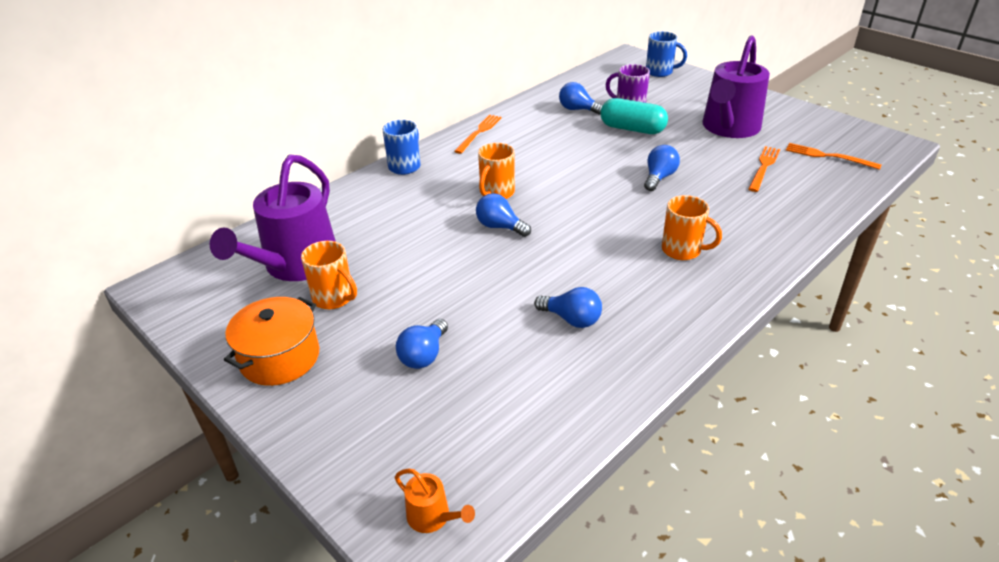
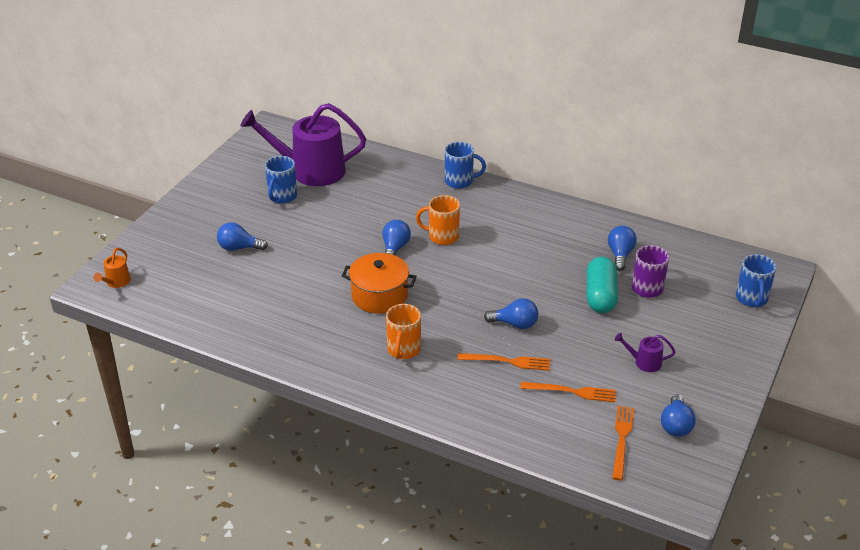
camera: 70 degrees right, 0 degrees up
orange pot [224,297,319,386] -> orange pot moved to [342,253,417,314]
orange mug [301,241,357,309] -> blue mug [265,156,297,204]
orange fork [454,115,501,154] -> orange fork moved to [457,353,550,371]
blue light bulb [534,287,602,328] -> blue light bulb moved to [661,394,695,437]
purple watering can [702,35,770,138] -> purple watering can [615,333,675,372], size x0.41

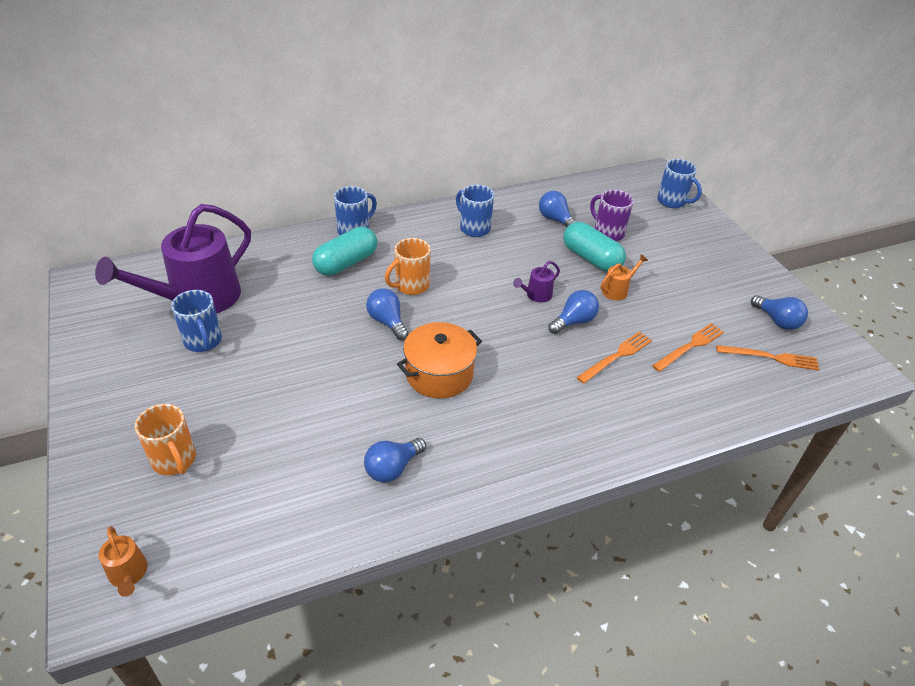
camera: 50 degrees left, 5 degrees up
blue light bulb [217,222,268,251] -> blue light bulb moved to [364,438,426,483]
orange mug [386,304,421,359] -> orange mug moved to [135,404,196,475]
orange fork [612,406,634,480] -> orange fork turned 135 degrees clockwise [716,345,820,371]
purple watering can [615,333,675,372] -> purple watering can moved to [513,261,560,302]
none -> turquoise capsule [312,227,377,276]
none -> blue mug [456,185,494,237]
none -> orange watering can [600,254,648,300]

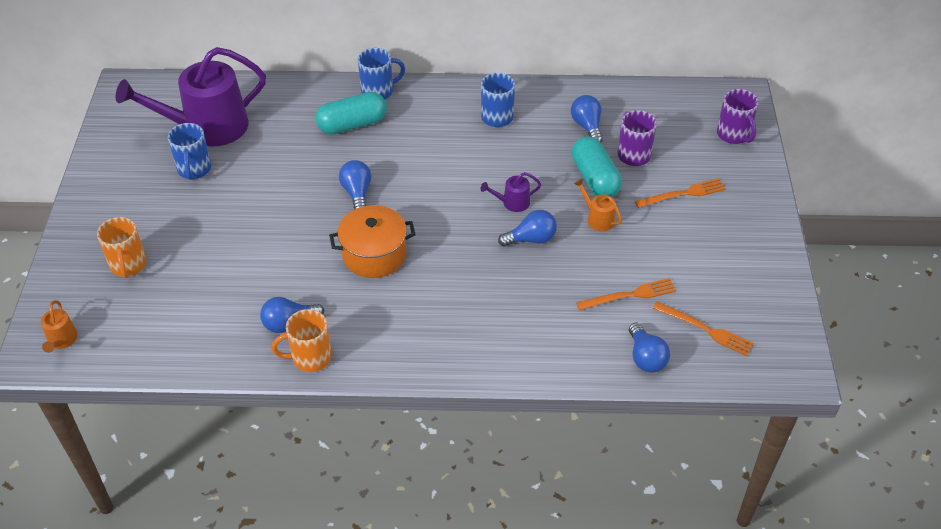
camera: 25 degrees right, 5 degrees up
orange mug [385,238,431,295] -> orange mug moved to [271,309,332,372]
orange fork [576,331,652,384] -> orange fork moved to [635,178,726,208]
orange watering can [600,254,648,300] -> orange watering can turned 120 degrees counterclockwise [574,178,622,232]
blue mug [657,159,702,208] -> purple mug [717,89,759,144]
blue light bulb [751,295,808,330] -> blue light bulb moved to [629,323,670,373]

